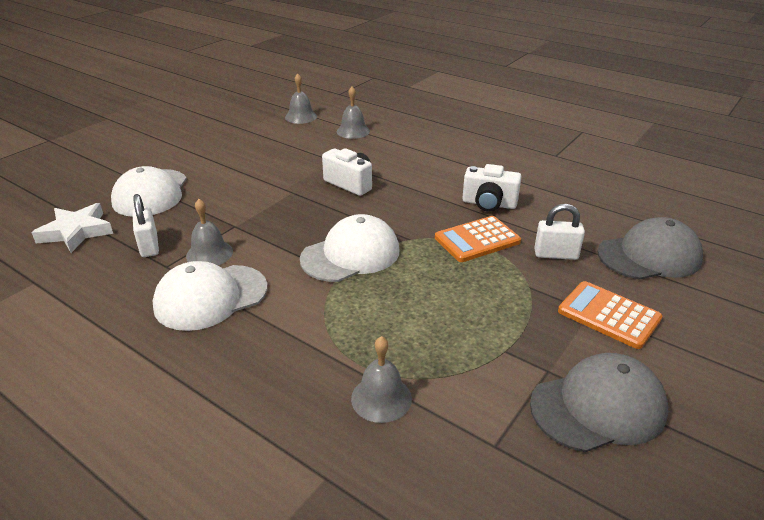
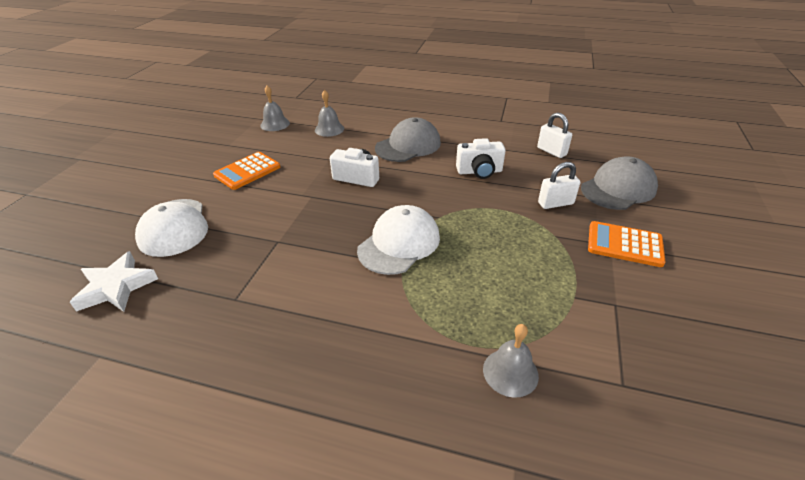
camera: 20 degrees left, 5 degrees up
white padlock [132,194,159,257] -> white padlock moved to [537,113,572,158]
white cap [153,261,268,331] -> none
grey bell [186,199,233,266] -> none
orange calculator [435,216,521,262] -> orange calculator moved to [213,152,280,190]
grey cap [530,353,668,452] -> grey cap moved to [375,117,441,162]

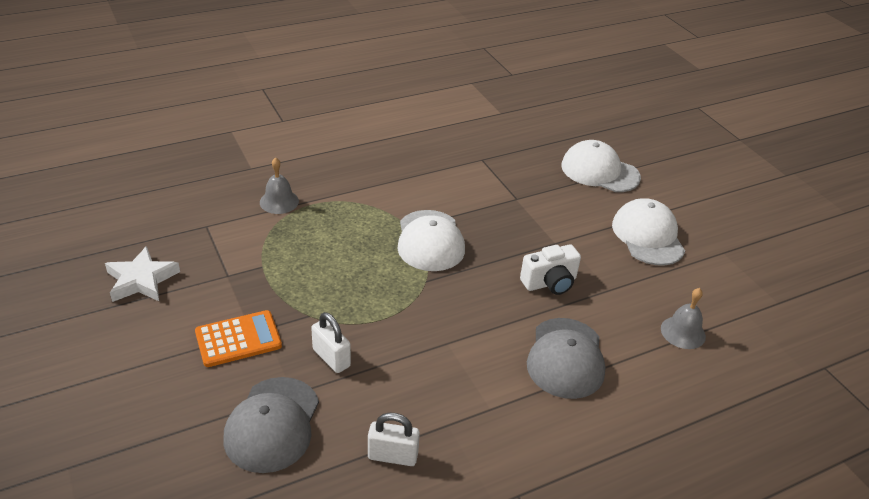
camera: 135 degrees right, 0 degrees up
white star [70,251,158,312] -> white star moved to [105,246,180,302]
orange calculator [213,152,280,190] -> white cap [612,198,685,266]
grey bell [260,86,290,131] -> none
white camera [456,138,506,179] -> none
white padlock [538,162,580,209] -> white padlock turned 75 degrees counterclockwise [311,312,351,373]

